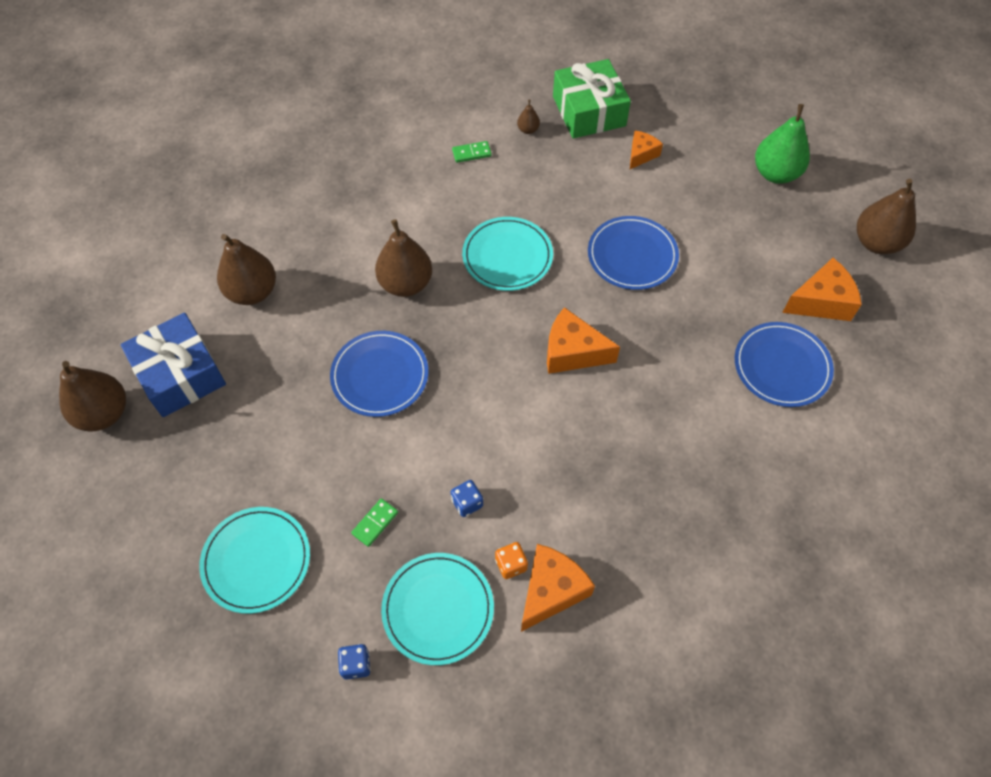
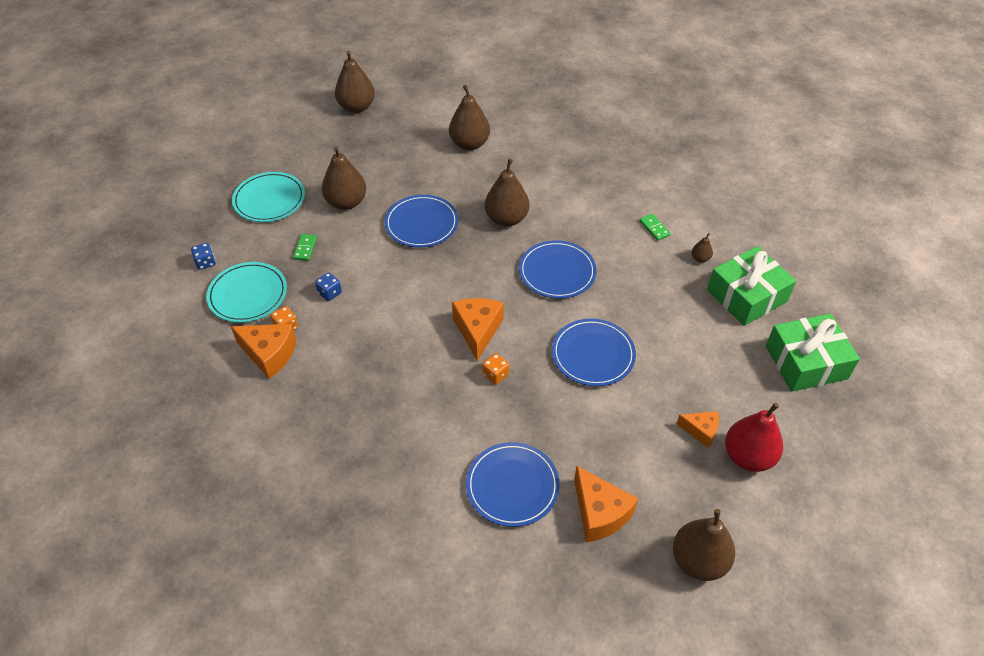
camera: 75 degrees right, 10 degrees down
blue gift [120,313,226,417] -> none
green domino [351,498,398,547] -> green domino turned 75 degrees clockwise [293,234,317,261]
turquoise plate [462,217,553,291] -> blue plate [519,240,596,299]
orange cheese [630,131,663,169] -> orange cheese moved to [677,411,719,448]
green pear [755,104,810,184] -> red pear [725,403,783,472]
none -> brown pear [322,146,366,210]
none -> orange dice [482,353,509,385]
none -> green gift [766,314,860,392]

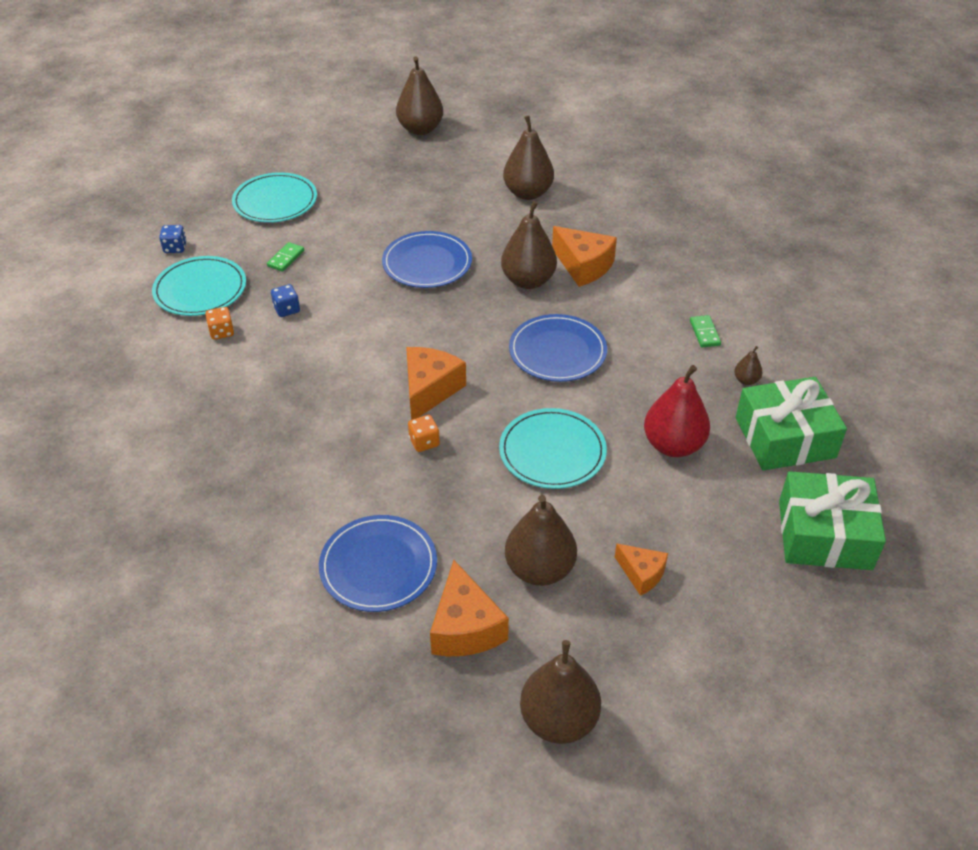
camera: 20 degrees right, 5 degrees down
orange cheese [231,324,296,379] -> orange cheese moved to [552,226,617,287]
brown pear [322,146,366,210] -> brown pear moved to [505,495,577,586]
blue plate [552,319,636,386] -> turquoise plate [499,408,607,489]
red pear [725,403,783,472] -> red pear moved to [644,365,710,457]

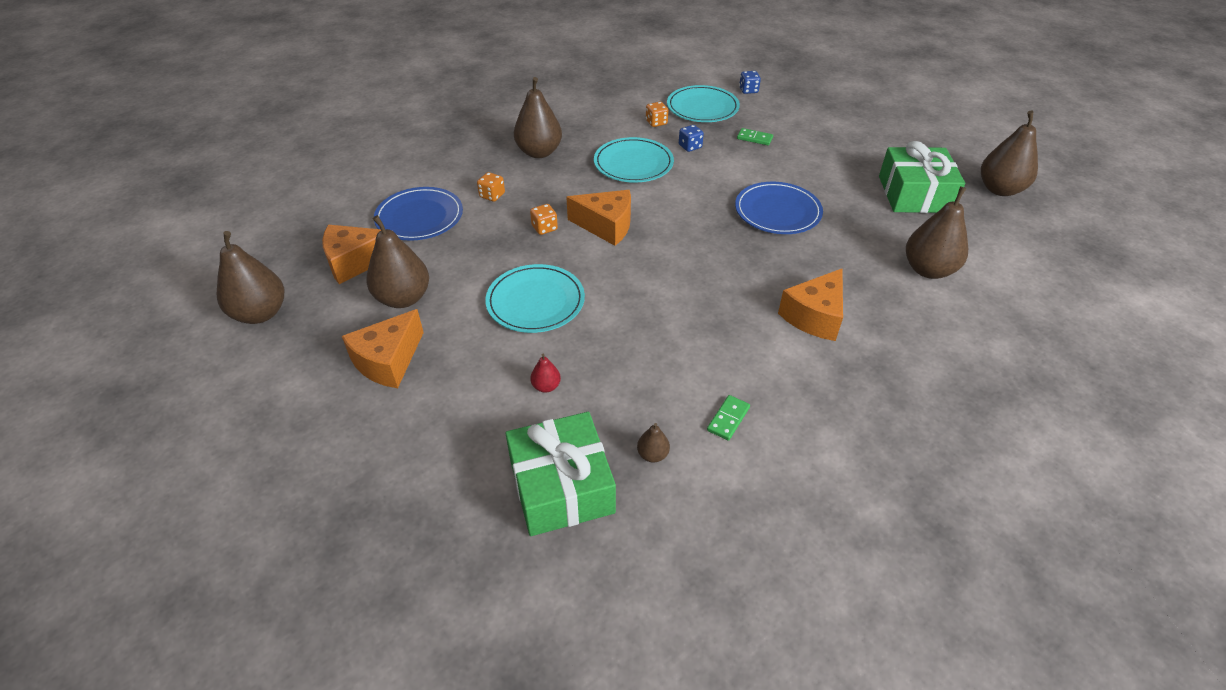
camera: 85 degrees right, 0 degrees up
turquoise plate [232,172,317,223] -> turquoise plate moved to [594,137,674,183]
brown pear [501,201,557,289] -> brown pear moved to [514,77,562,158]
blue plate [509,314,607,382] -> none
orange cheese [615,543,668,596] -> orange cheese [342,309,424,388], size x1.64
red pear [644,365,710,457] -> red pear [530,354,561,393], size x0.45
green domino [690,315,721,347] -> green domino turned 45 degrees counterclockwise [707,395,750,441]
green gift [779,471,886,570] -> green gift moved to [879,141,965,213]
none -> orange dice [477,172,505,202]

